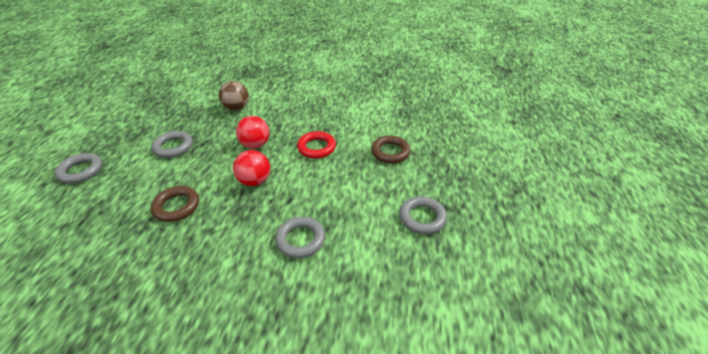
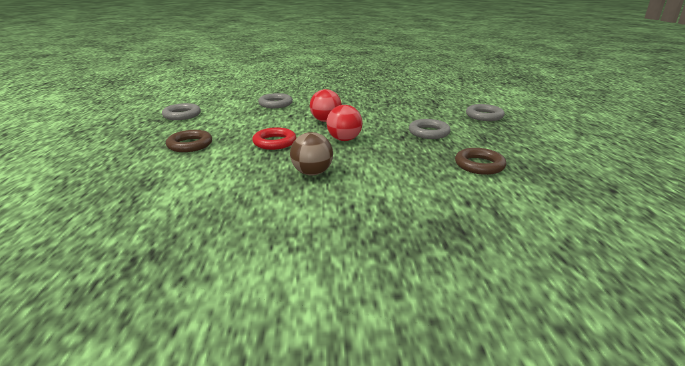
camera: 170 degrees right, 15 degrees down
brown ring [151,186,199,222] -> brown ring moved to [455,148,506,175]
brown ball [219,81,249,110] -> brown ball moved to [290,132,333,176]

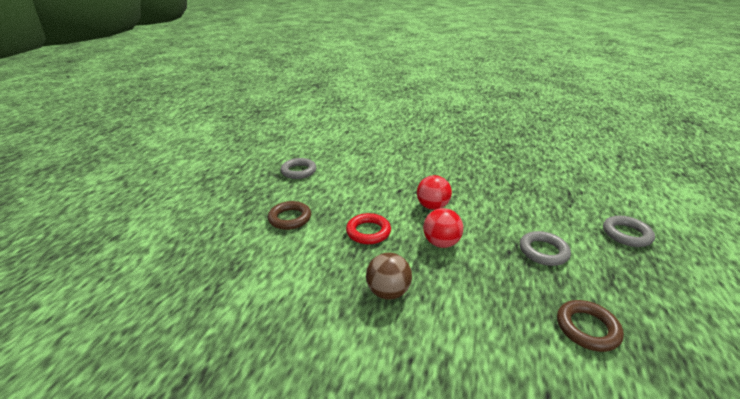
camera: 20 degrees right, 5 degrees up
grey ring [258,93,293,108] -> none

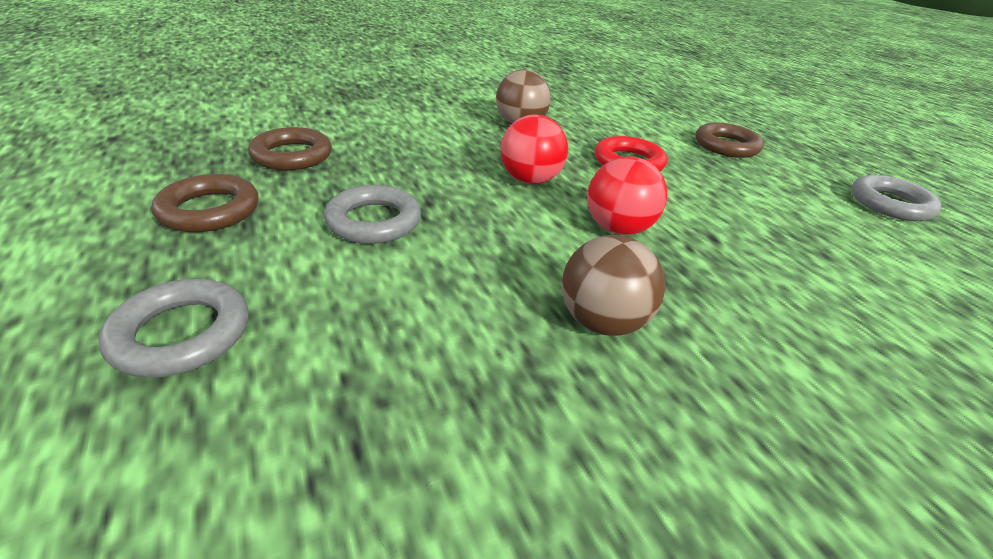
camera: 135 degrees right, 5 degrees up
none -> brown ring [151,174,259,232]
none -> brown ball [562,235,666,336]

